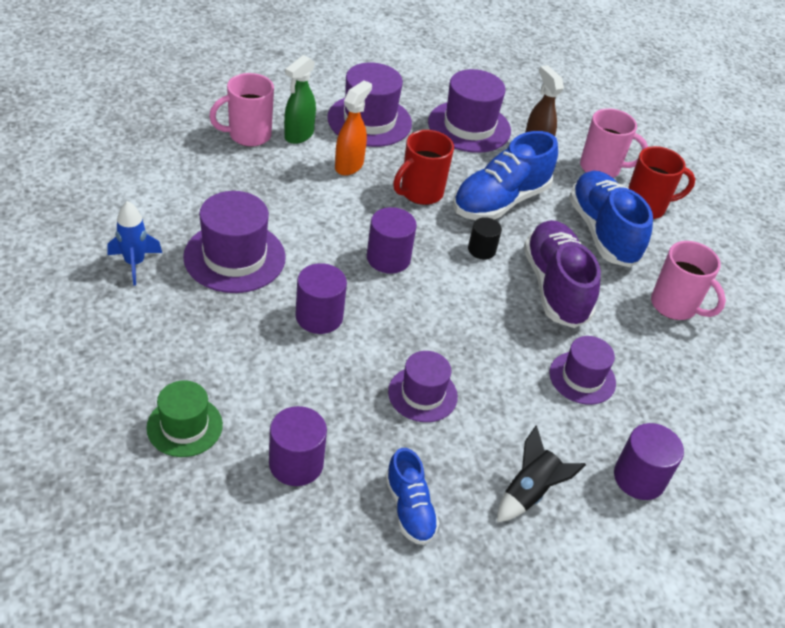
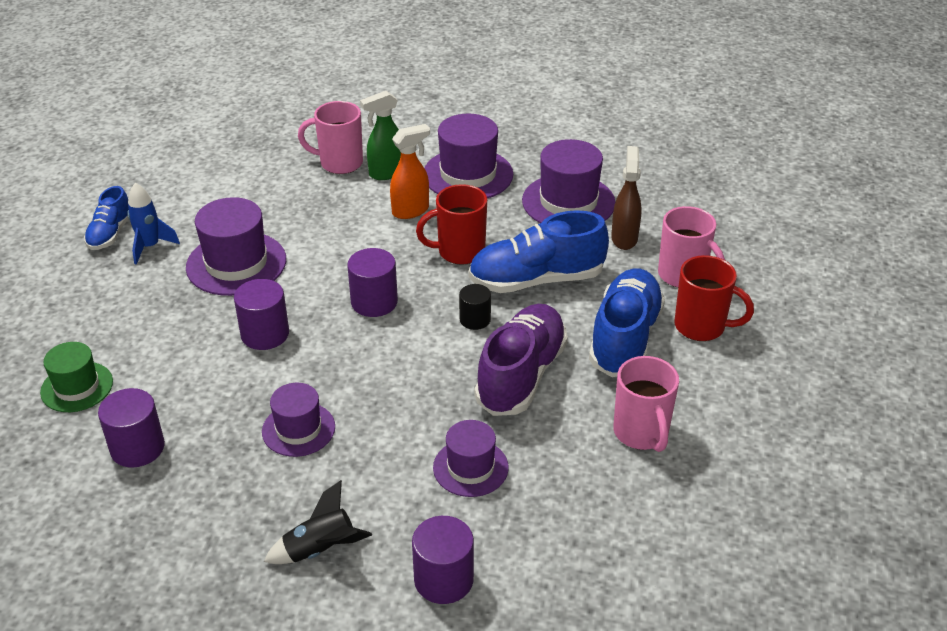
camera: 35 degrees right, 5 degrees down
blue shoe [385,448,439,545] -> blue shoe moved to [84,186,129,250]

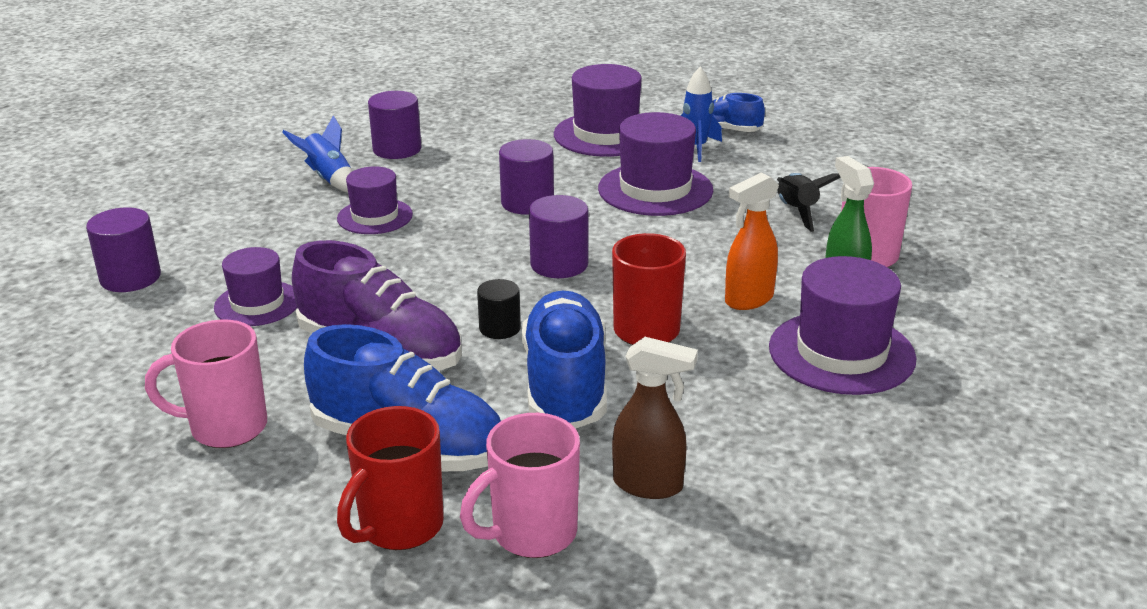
camera: 100 degrees right, 10 degrees down
green hat [40,342,113,412] -> none
black rocket [264,480,372,564] -> black rocket moved to [777,173,841,232]
orange spray bottle [390,124,430,219] -> orange spray bottle turned 75 degrees clockwise [725,172,779,310]
purple hat [522,139,615,223] -> purple hat moved to [554,64,642,157]
none -> blue rocket [282,115,352,193]

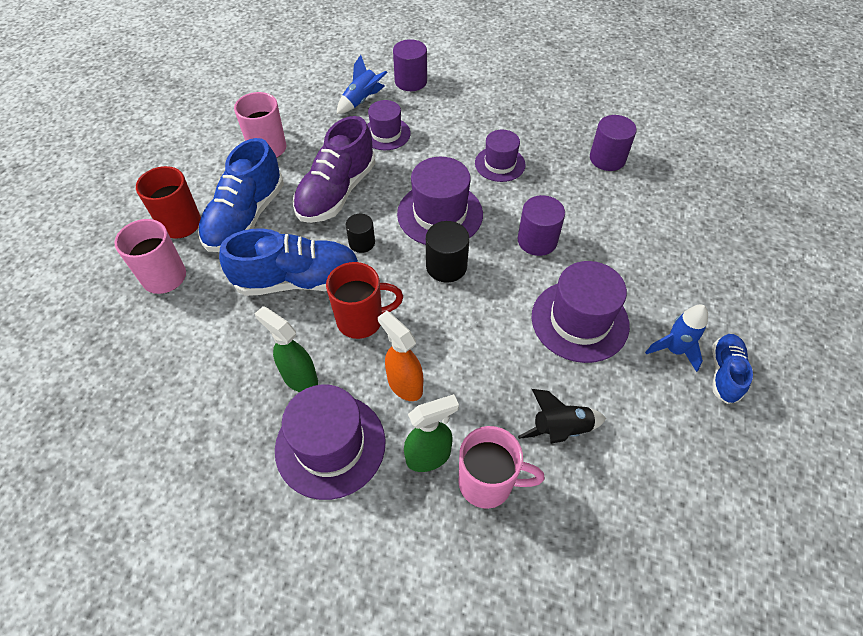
camera: 85 degrees right, 25 degrees up
blue rocket [282,115,352,193] -> blue rocket moved to [337,55,387,114]
purple cylinder [529,195,588,278] -> black cylinder [426,221,469,283]
purple hat [554,64,642,157] -> purple hat moved to [397,157,483,245]
brown spray bottle [612,337,698,499] -> none
none -> green spray bottle [255,306,318,392]

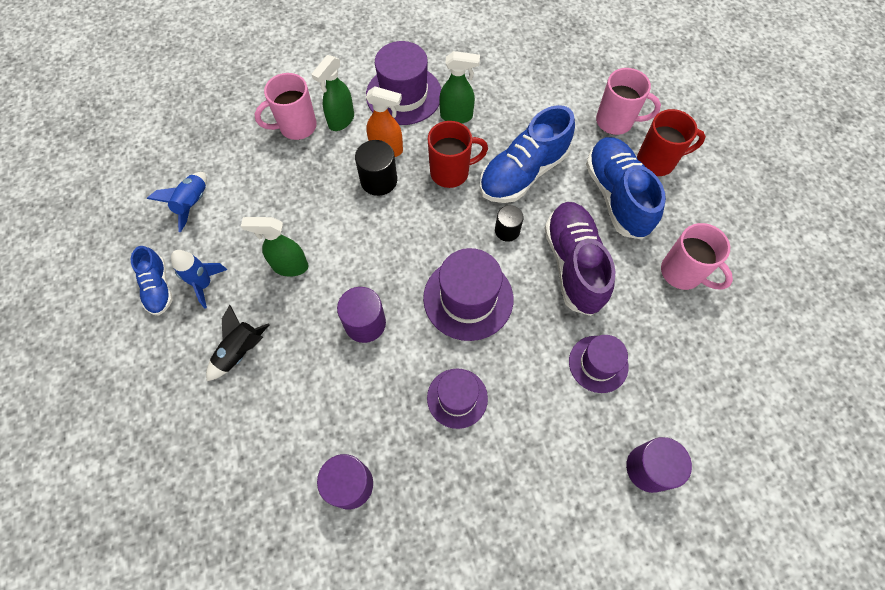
camera: 145 degrees right, 10 degrees up
red mug [326,262,403,339] -> red mug turned 150 degrees counterclockwise [428,121,488,188]
blue rocket [337,55,387,114] -> blue rocket moved to [147,172,207,232]
black cylinder [426,221,469,283] -> black cylinder moved to [355,140,397,196]
black rocket [518,389,606,444] -> black rocket moved to [206,305,270,381]
purple hat [532,261,630,363] -> green spray bottle [241,217,308,277]

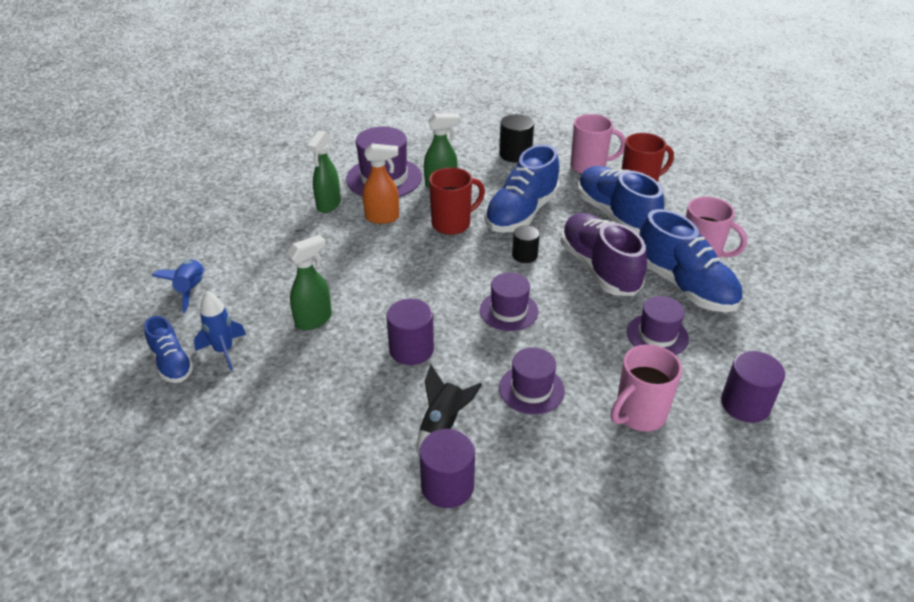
camera: 15 degrees left, 25 degrees down
black rocket [206,305,270,381] -> black rocket moved to [417,365,482,459]
green spray bottle [241,217,308,277] -> green spray bottle turned 150 degrees clockwise [286,235,332,330]
pink mug [254,73,317,140] -> pink mug moved to [611,344,682,431]
black cylinder [355,140,397,196] -> black cylinder moved to [499,114,534,163]
purple hat [423,248,513,341] -> purple hat [480,272,539,331], size x0.63
none -> blue shoe [639,209,742,312]

